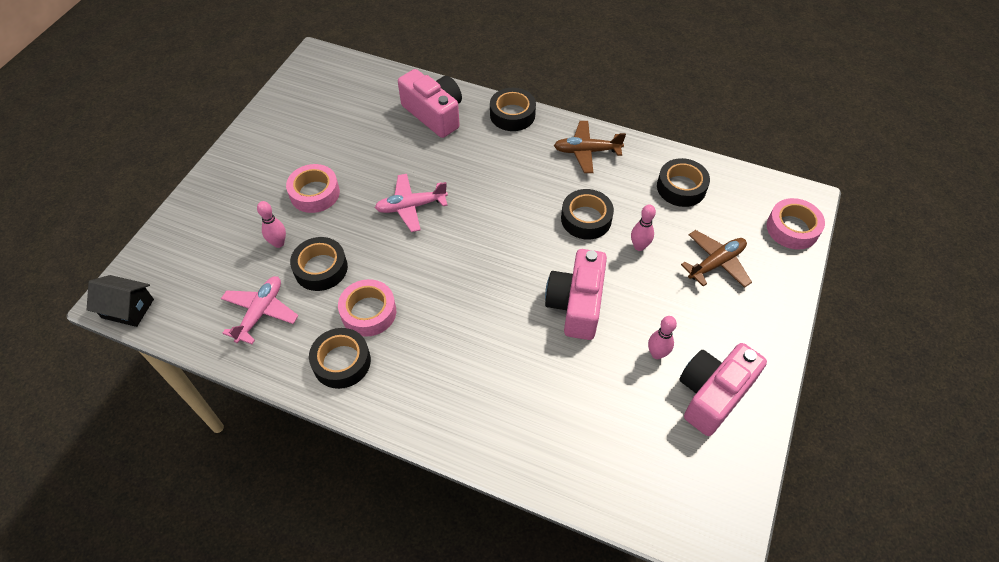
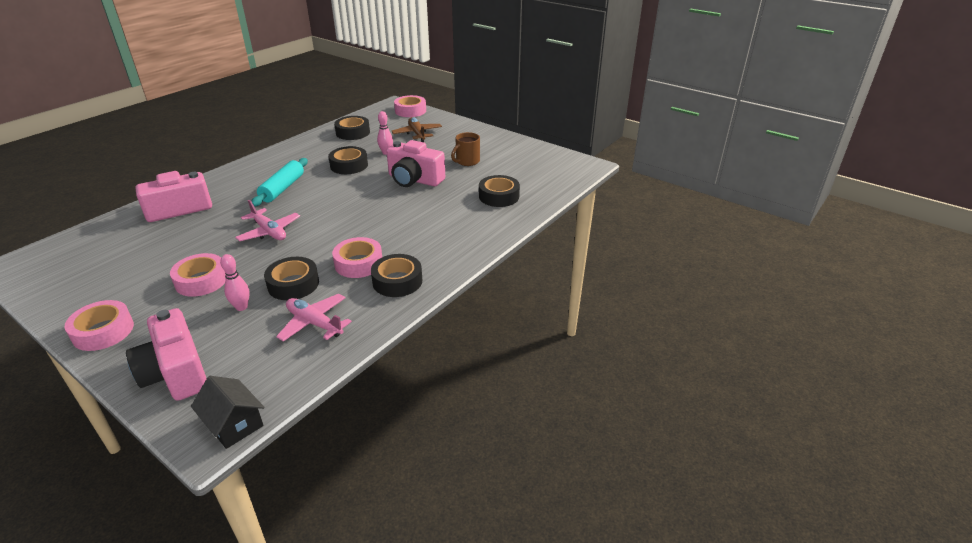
camera: 75 degrees left, 20 degrees down
black house [87,275,154,327] -> black house turned 75 degrees counterclockwise [191,376,264,449]
pink plane [375,174,448,232] -> pink plane turned 45 degrees counterclockwise [235,200,300,241]
black tape [490,88,536,131] -> black tape moved to [479,175,520,207]
brown plane [554,121,626,173] -> none
pink bowling pin [648,316,677,359] -> brown mug [451,132,480,166]
pink camera [679,343,767,436] -> pink camera moved to [126,308,207,401]
none -> pink tape [65,300,134,351]
none -> turquoise rolling pin [252,158,308,206]

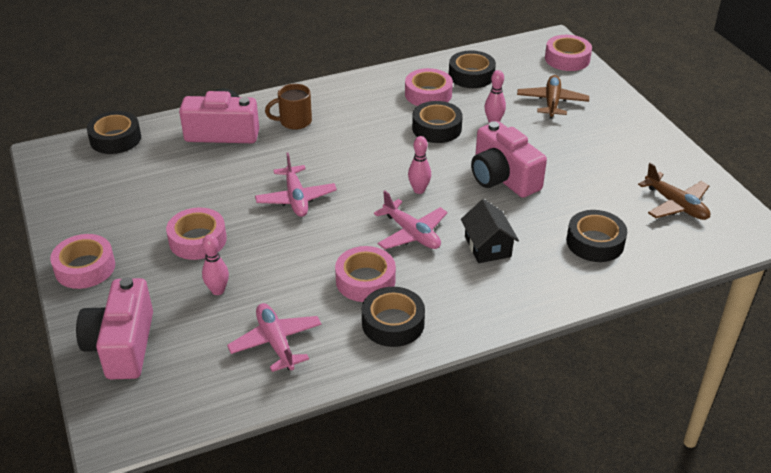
camera: 30 degrees right, 5 degrees up
black house [191,376,264,449] -> black house moved to [461,199,519,263]
turquoise rolling pin [252,158,308,206] -> none
black tape [264,257,319,300] -> black tape moved to [87,111,141,154]
brown mug [451,132,480,166] -> brown mug moved to [265,84,312,130]
none -> pink plane [374,191,447,250]
none -> pink tape [405,68,453,106]
none -> pink bowling pin [408,136,431,194]
none -> brown plane [638,163,710,220]

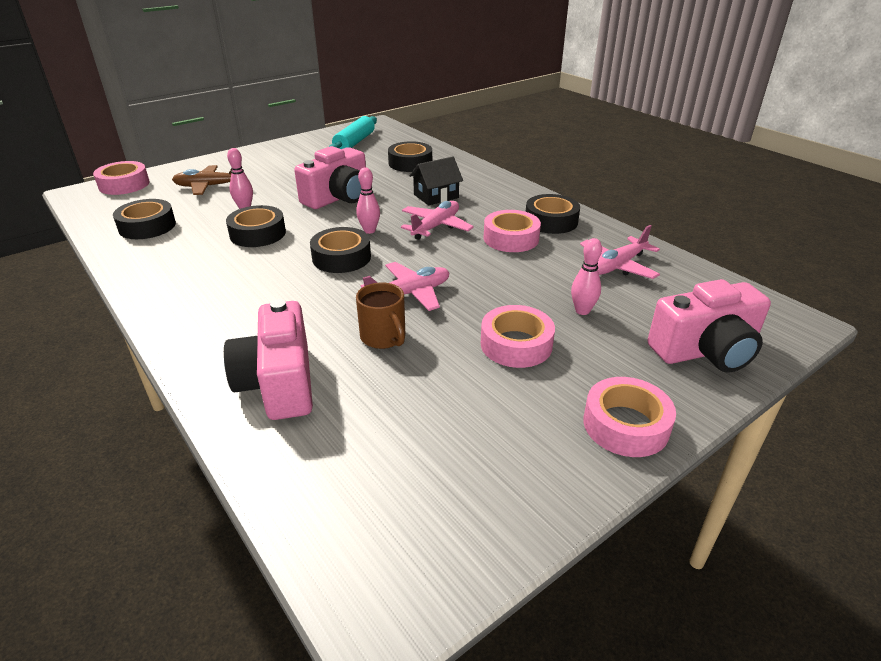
camera: 105 degrees left, 5 degrees down
black tape [87,111,141,154] -> black tape moved to [310,227,371,273]
brown mug [265,84,312,130] -> brown mug moved to [356,283,405,349]
pink tape [405,68,453,106] -> none
brown plane [638,163,710,220] -> turquoise rolling pin [329,116,377,149]

